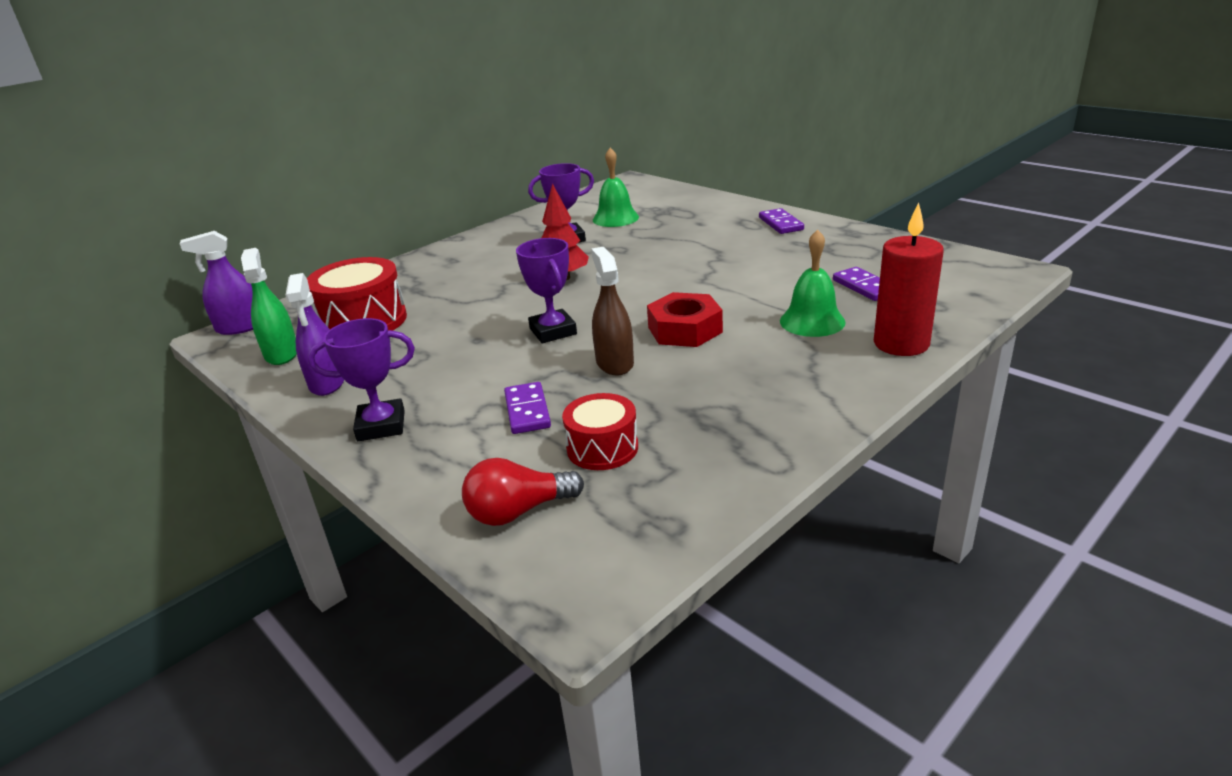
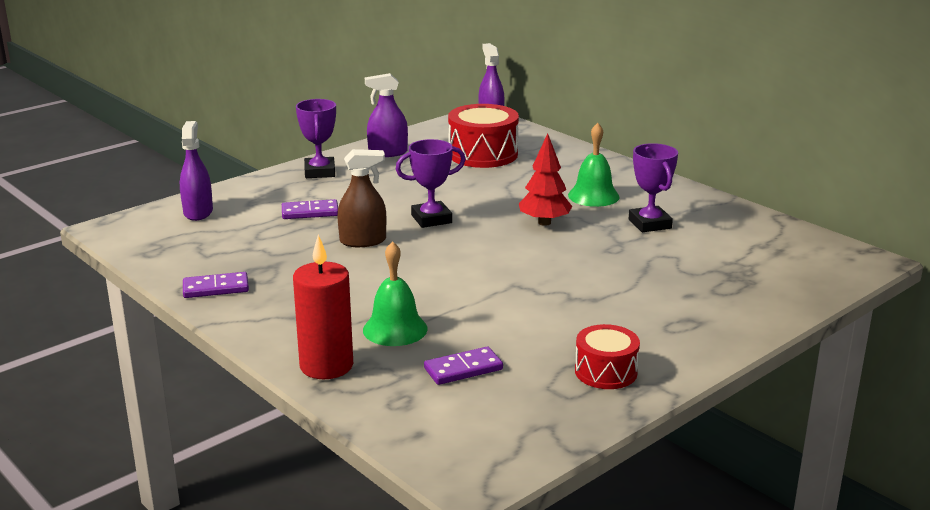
camera: 90 degrees right, 5 degrees down
green spray bottle [241,248,297,365] -> none
red light bulb [462,458,584,526] -> purple spray bottle [180,121,213,221]
red drum [562,393,638,470] -> red drum moved to [575,324,640,389]
green bell [593,148,639,227] -> green bell moved to [568,123,620,207]
red nut [647,292,723,347] -> none
purple domino [759,208,804,234] -> purple domino moved to [183,272,249,298]

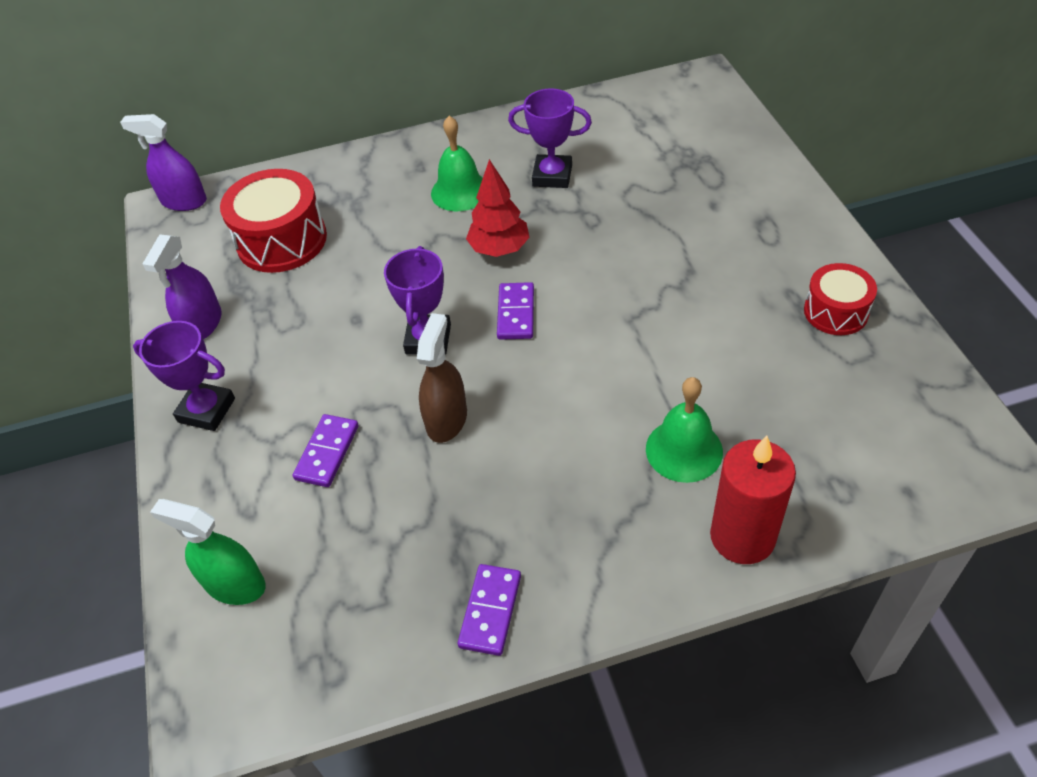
camera: 60 degrees left, 25 degrees up
purple spray bottle [180,121,213,221] -> green spray bottle [150,499,266,605]
purple domino [424,347,503,385] -> purple domino moved to [497,282,534,340]

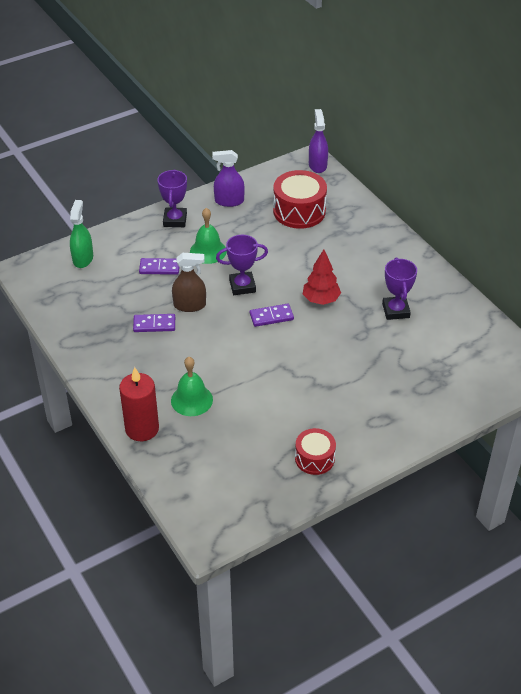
camera: 70 degrees right, 5 degrees down
green bell [431,116,483,211] -> green bell moved to [190,208,227,264]
purple domino [458,564,521,656] -> purple domino moved to [133,314,175,332]

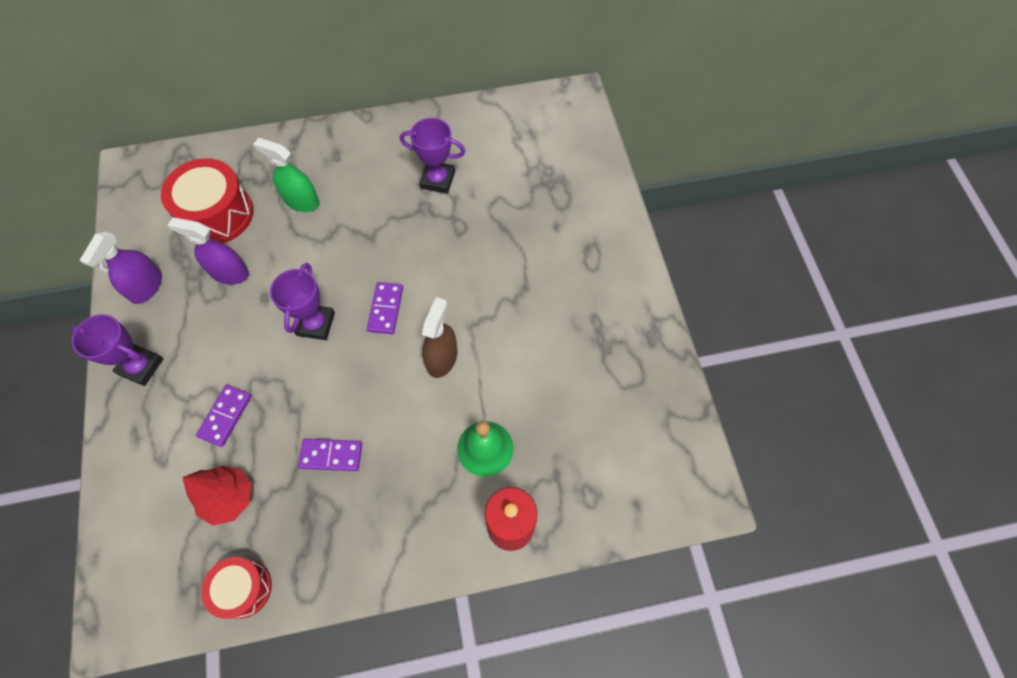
camera: 70 degrees left, 20 degrees up
green spray bottle [70,200,93,268] -> green spray bottle moved to [253,138,319,212]
purple domino [133,314,175,332] -> purple domino turned 75 degrees clockwise [298,439,362,471]
brown spray bottle [172,253,206,312] -> brown spray bottle moved to [422,297,457,378]
green bell [190,208,227,264] -> none
red drum [295,428,336,475] -> red drum moved to [201,557,272,619]
red tree [303,249,341,305] -> red tree moved to [182,466,252,525]
purple spray bottle [309,109,328,173] -> purple spray bottle moved to [167,218,249,285]

